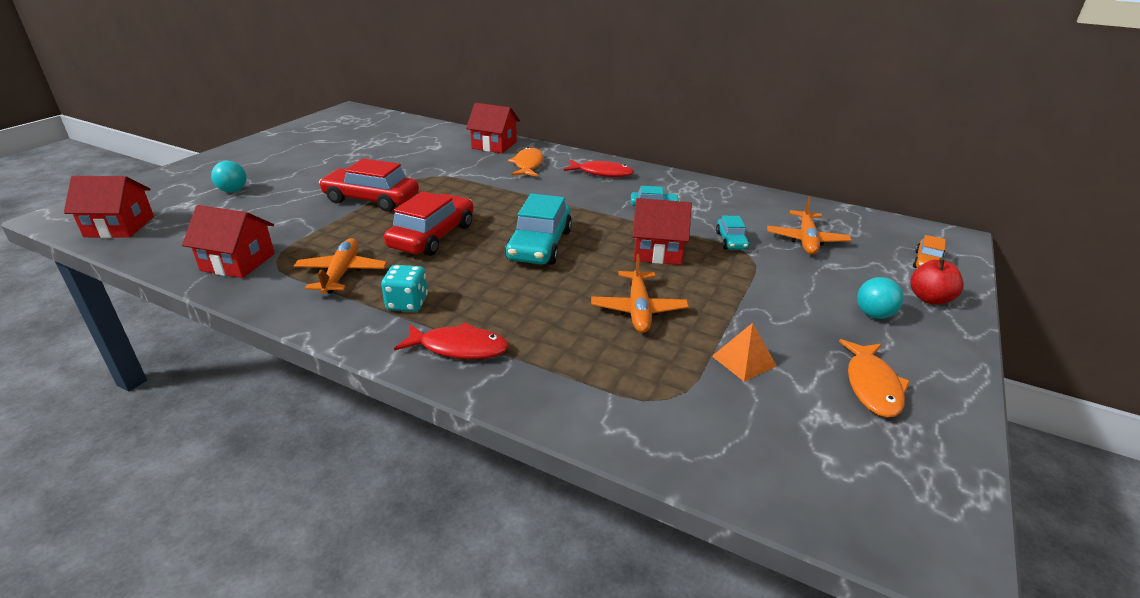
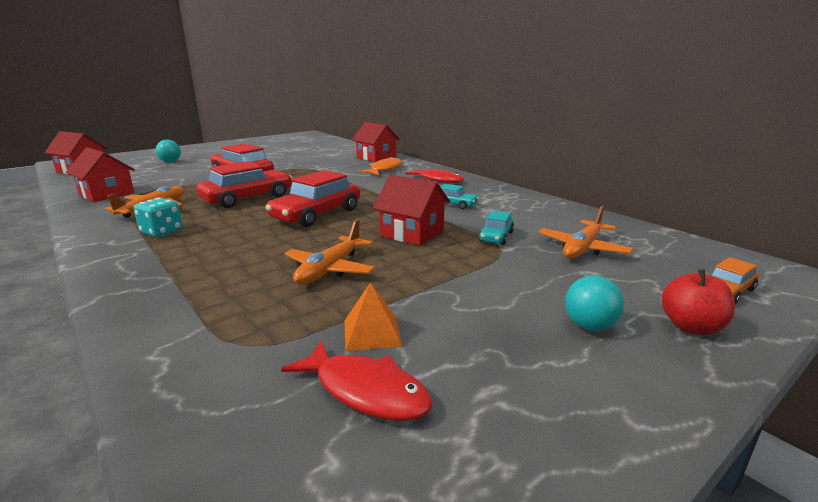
camera: 25 degrees right, 10 degrees down
red fish [394,322,509,359] -> red fish moved to [281,341,433,421]
turquoise car [505,193,572,265] -> red car [265,170,360,227]
orange fish [839,339,910,417] -> none

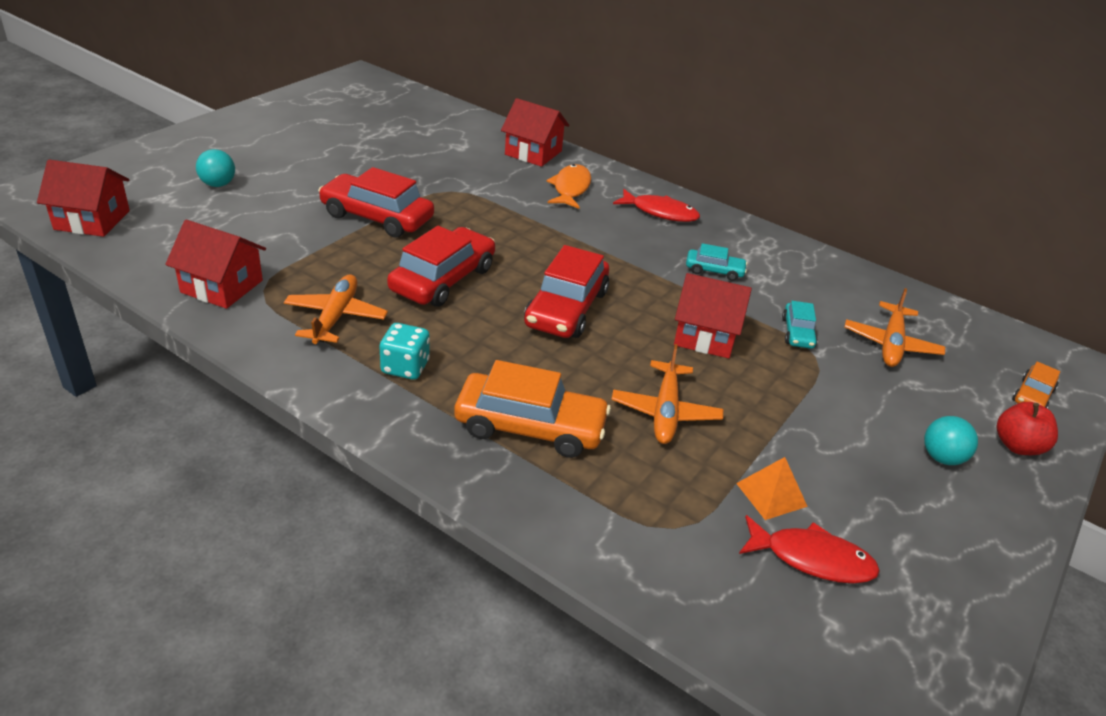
camera: 20 degrees left, 15 degrees up
none -> orange car [454,360,611,458]

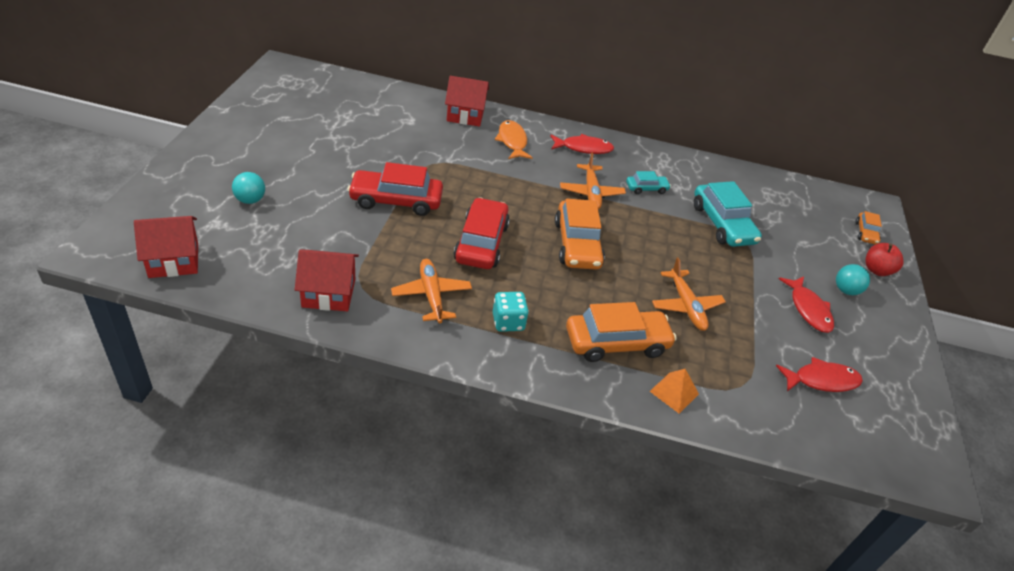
camera: 25 degrees left, 5 degrees up
red car [524,245,609,338] -> orange car [555,199,605,270]
red house [674,273,752,358] -> none
orange pyramid [736,457,808,520] -> orange pyramid moved to [650,369,699,414]
turquoise car [782,301,818,349] -> turquoise car [694,181,762,247], size x1.94
orange plane [844,288,945,367] -> orange plane moved to [560,153,626,209]
none -> red fish [779,276,834,333]

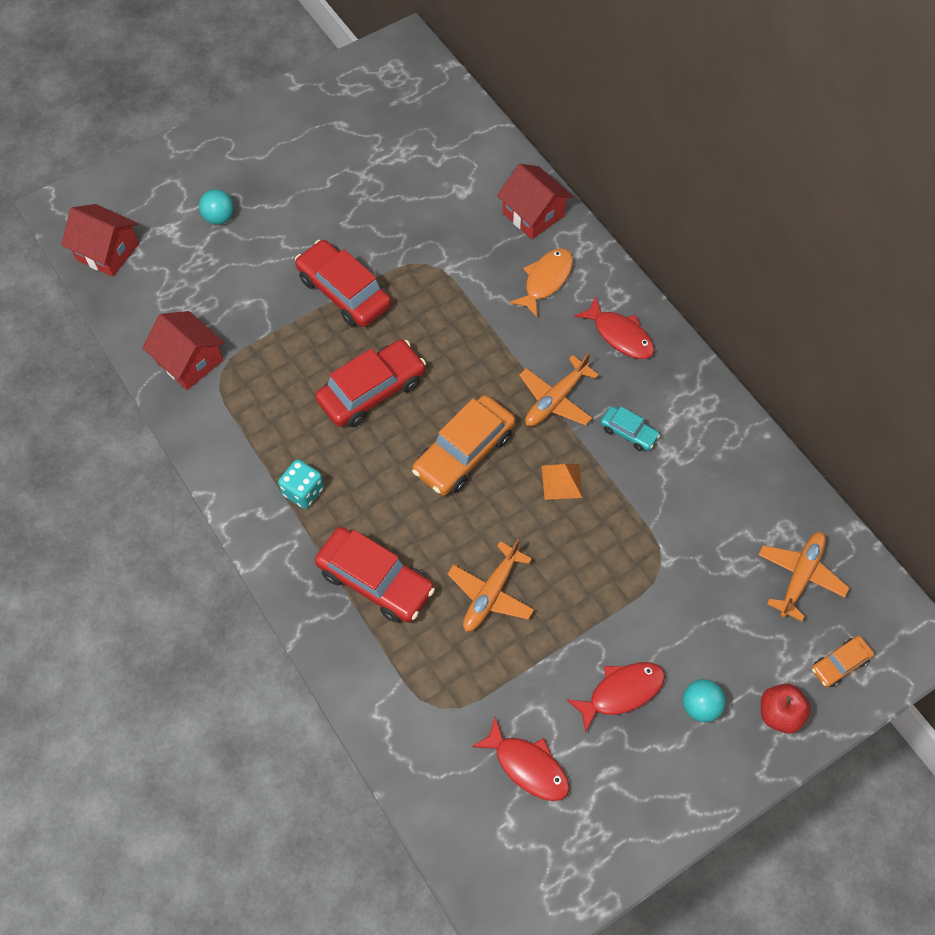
camera: 50 degrees right, 20 degrees up
orange plane [391,259,472,323] -> orange plane moved to [758,532,849,621]
orange car [566,302,677,362] -> red car [315,527,435,623]
orange pyramid [650,369,699,414] -> orange pyramid moved to [542,464,582,500]
turquoise car [694,181,762,247] -> none
red fish [779,276,834,333] -> red fish turned 150 degrees counterclockwise [566,662,665,734]

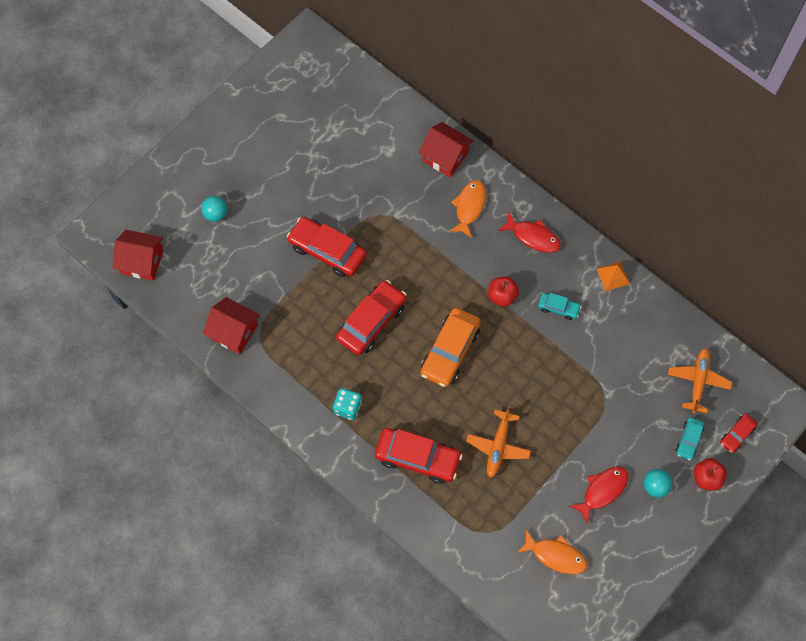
camera: 15 degrees left, 5 degrees up
red fish [472,717,570,801] -> orange fish [517,530,587,574]
orange plane [519,353,599,426] -> red apple [488,276,519,307]
orange pyramid [542,464,582,500] -> orange pyramid moved to [597,261,630,291]
orange car [811,636,874,687] -> red car [720,414,758,453]
none -> turquoise car [676,417,704,460]

